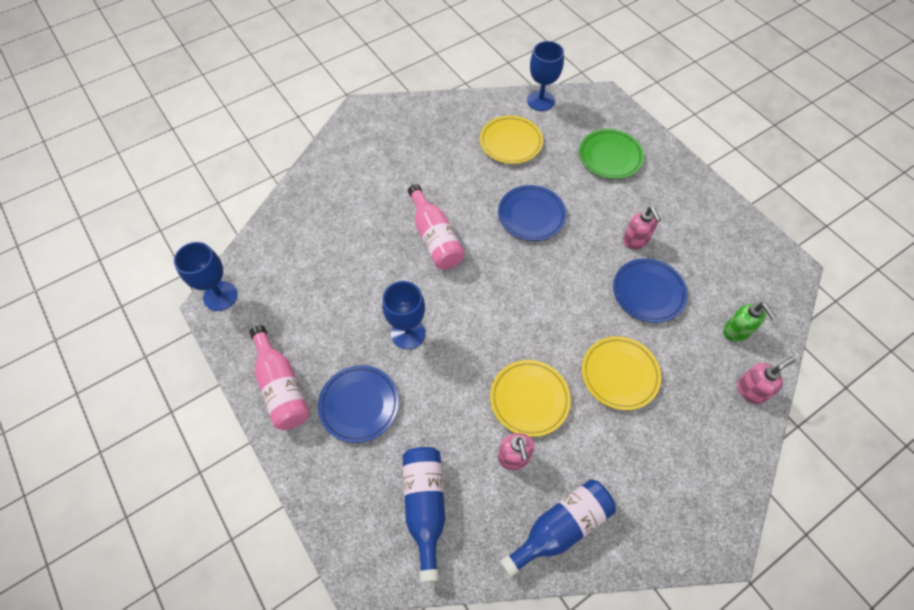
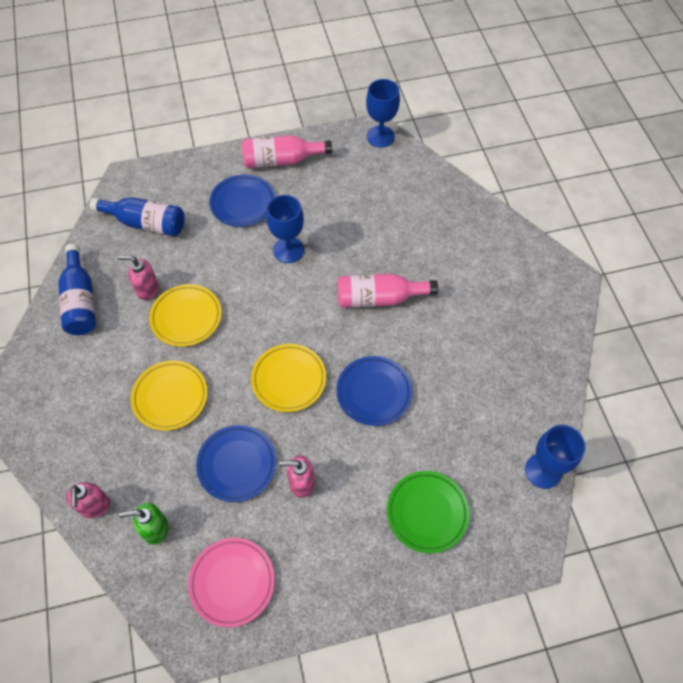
camera: 110 degrees right, 0 degrees up
yellow plate [480,116,543,164] -> yellow plate moved to [251,344,326,412]
none -> pink plate [188,538,275,627]

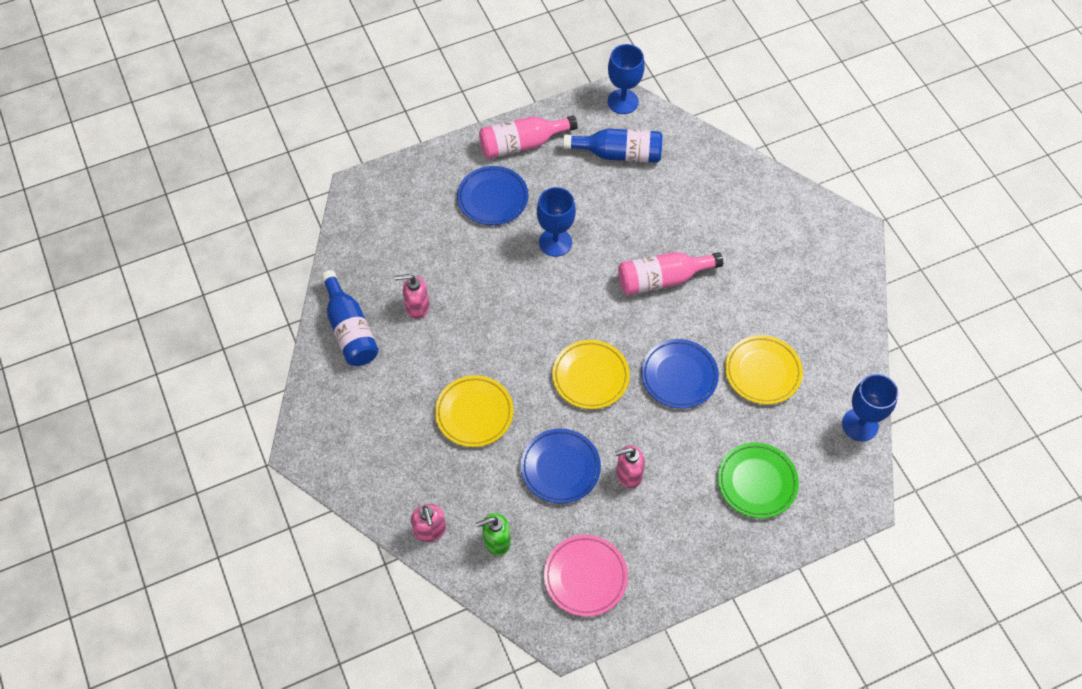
camera: 10 degrees left, 0 degrees up
blue bottle [90,197,184,236] -> blue bottle moved to [563,128,663,163]
yellow plate [149,284,222,347] -> yellow plate moved to [725,335,803,404]

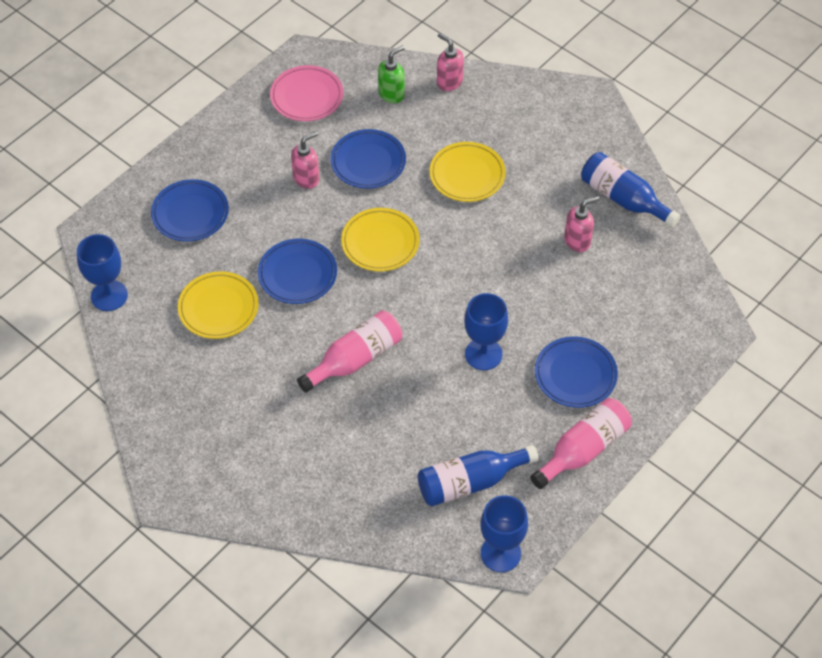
camera: 155 degrees right, 5 degrees down
green plate [718,442,799,518] -> blue plate [151,179,229,242]

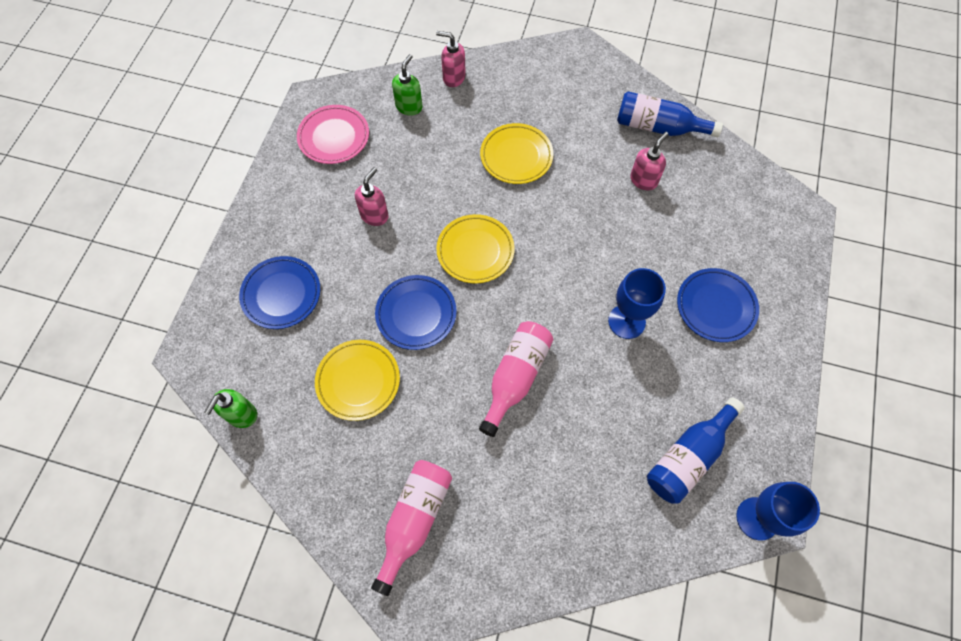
camera: 25 degrees left, 10 degrees up
blue goblet [77,234,128,311] -> green soap dispenser [204,389,257,428]
blue plate [331,129,406,189] -> none
pink bottle [530,398,632,489] -> pink bottle moved to [371,460,452,596]

